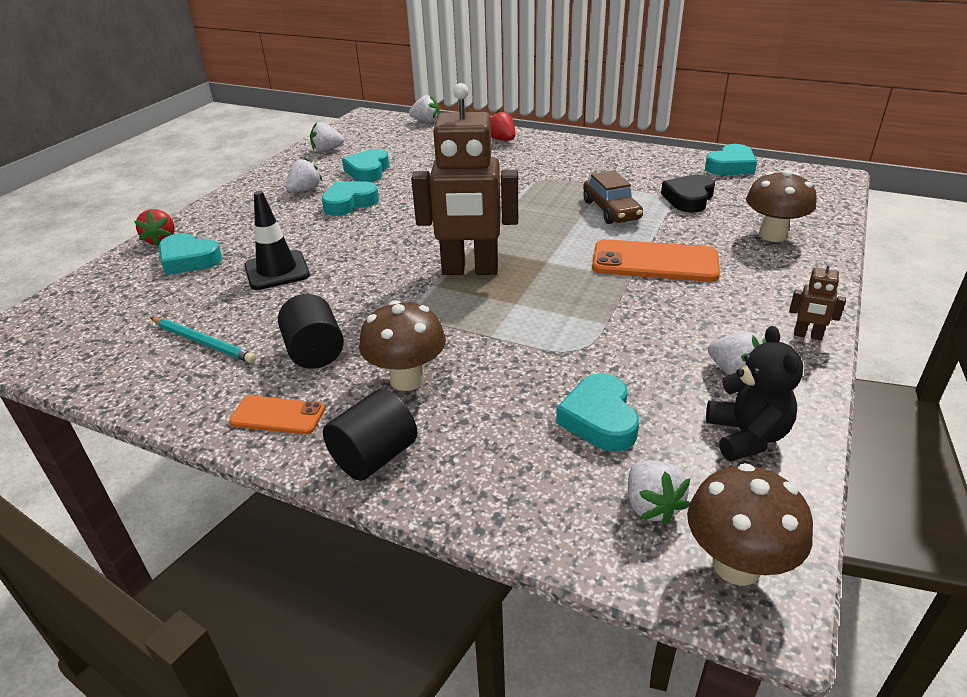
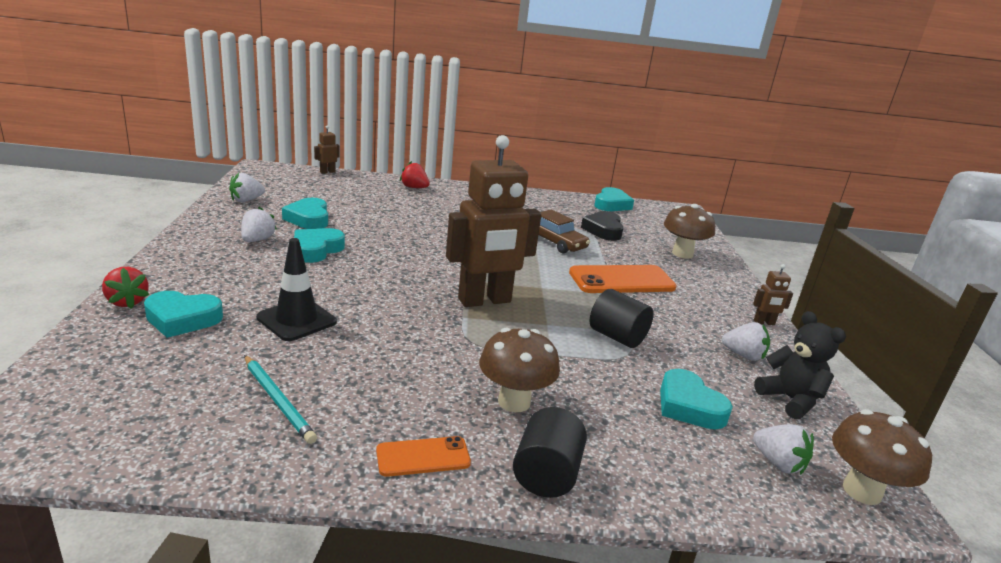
camera: 30 degrees left, 10 degrees down
turquoise pencil [151,318,256,363] -> turquoise pencil turned 45 degrees clockwise [244,355,317,444]
black cylinder [278,294,344,369] -> black cylinder moved to [590,289,654,348]
white strawberry [409,95,439,123] -> brown robot [314,125,339,174]

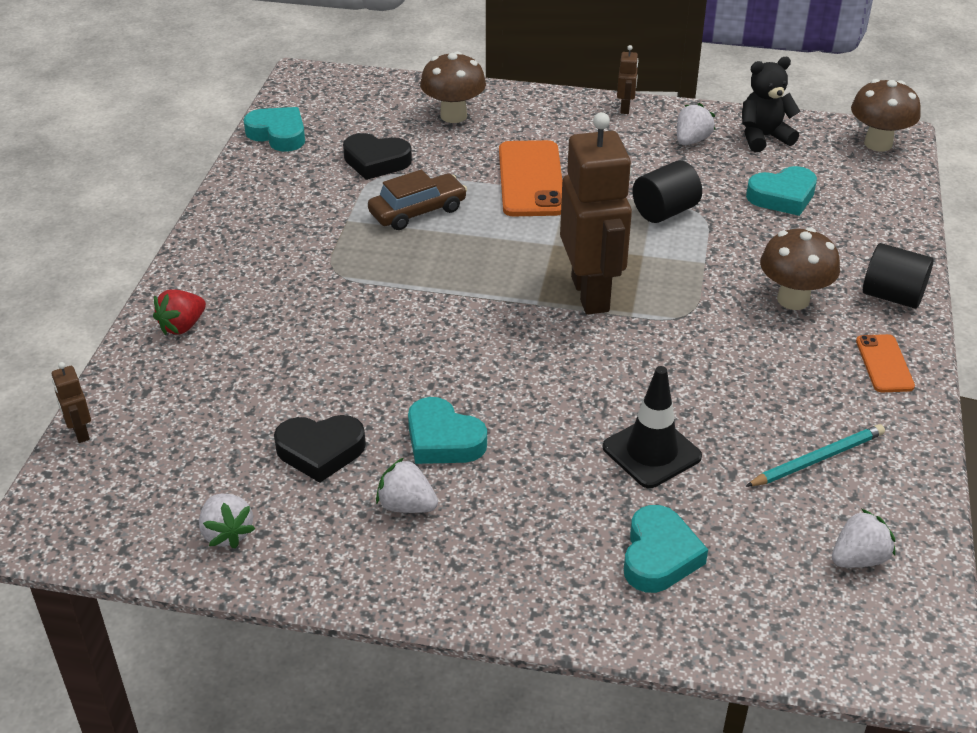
camera: 75 degrees left, 15 degrees up
red strawberry [102,267,149,309] -> none
turquoise heart [282,198,328,229] -> black heart [274,415,366,483]
white strawberry [753,424,814,475] -> white strawberry moved to [832,509,895,568]

